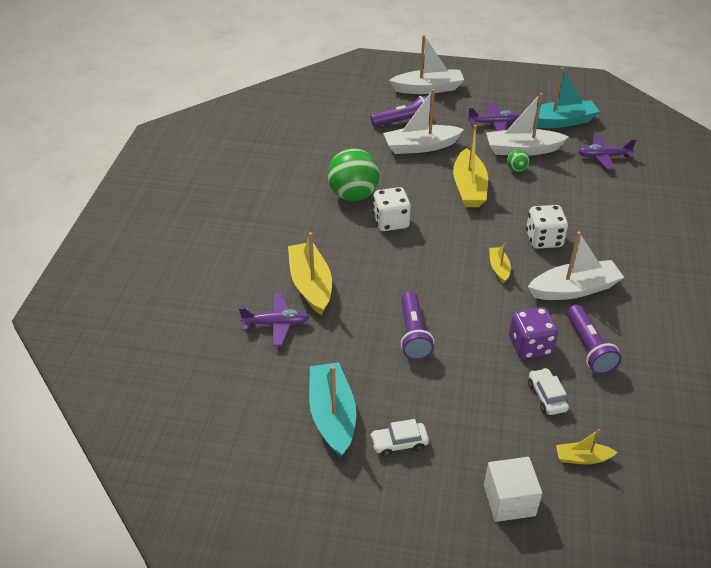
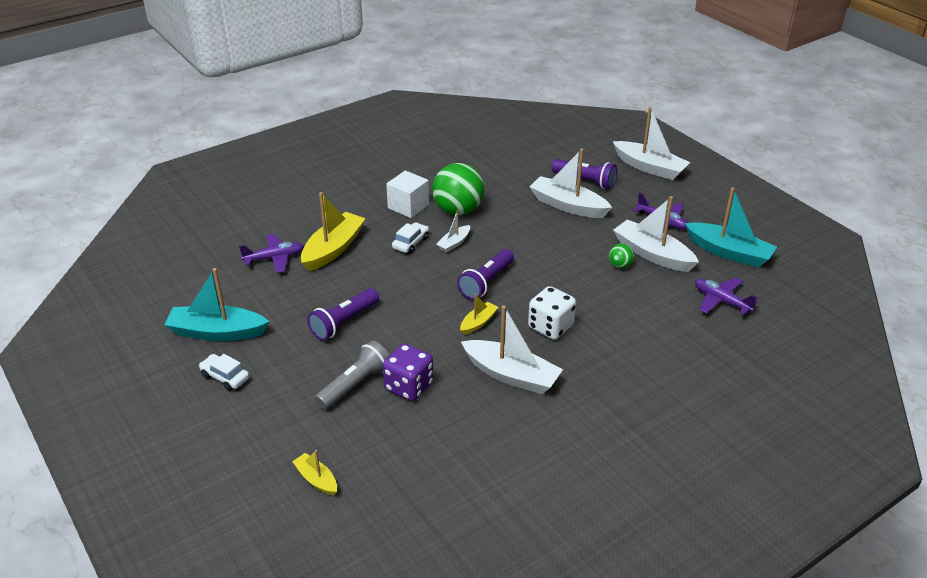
camera: 45 degrees right, 5 degrees down
purple plane [239,293,309,346] -> purple plane turned 60 degrees counterclockwise [239,233,304,273]
turquoise boat [309,362,356,457] -> turquoise boat turned 120 degrees counterclockwise [164,268,270,341]
white dice [373,187,411,231] -> white boat [436,210,470,252]
yellow boat [453,125,488,207] -> none
white cube [484,457,542,522] -> white cube moved to [386,171,429,218]
white car [528,368,569,415] -> white car moved to [392,222,429,254]
purple flashlight [567,305,622,375] -> purple flashlight moved to [457,249,514,300]
none -> grey flashlight [315,341,390,410]

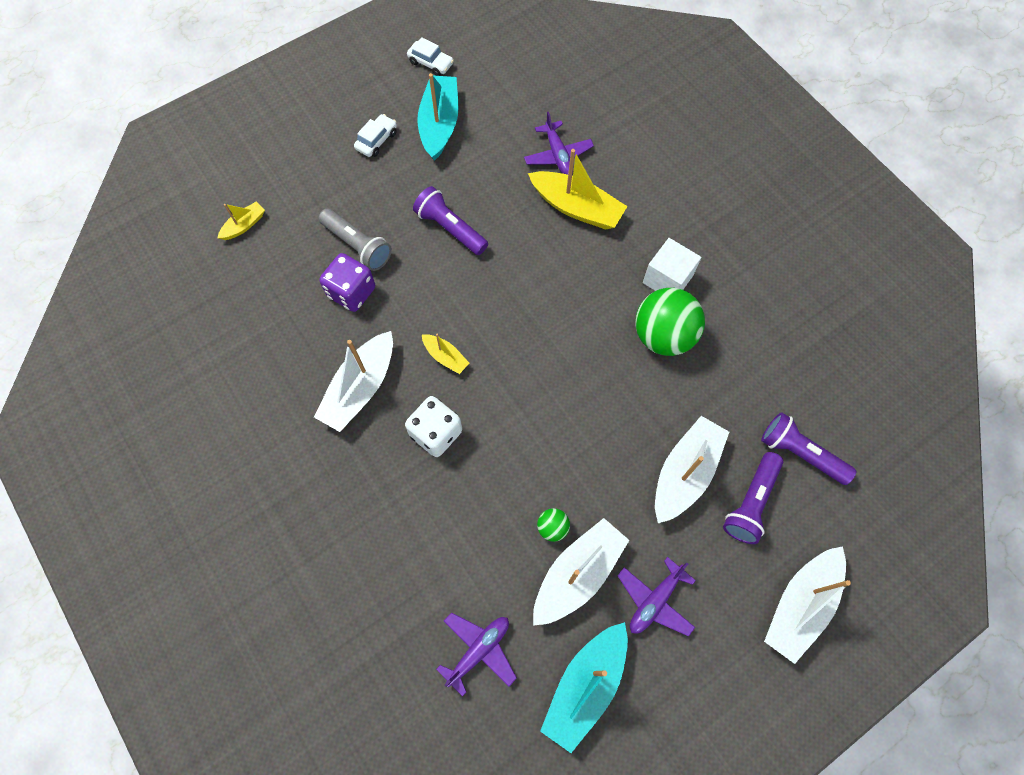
camera: 90 degrees right, 30 degrees up
white car [392,222,429,254] -> white car moved to [407,37,454,76]
white boat [436,210,470,252] -> none
purple flashlight [457,249,514,300] -> purple flashlight moved to [761,412,856,485]

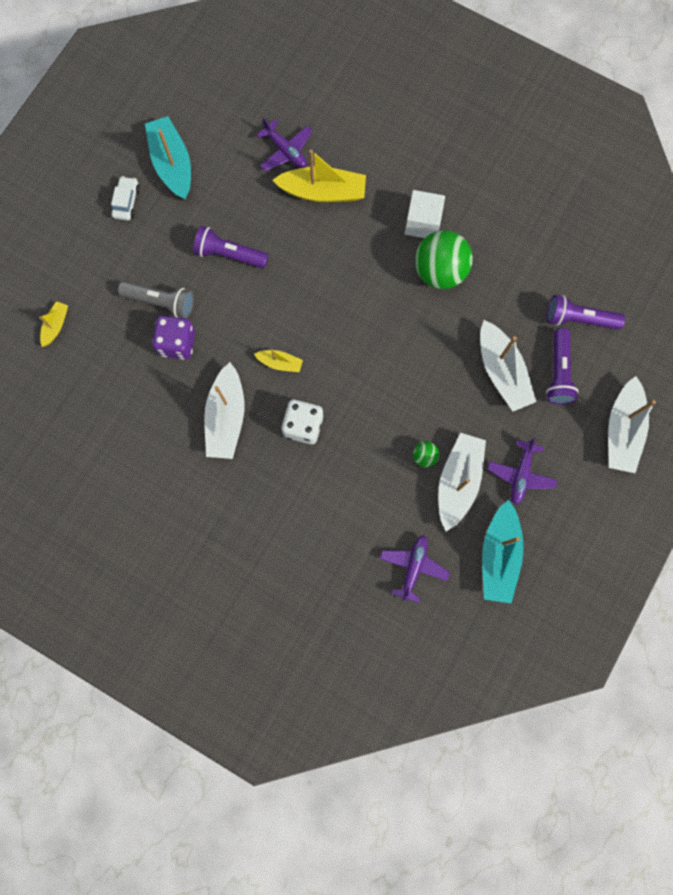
camera: 25 degrees left, 10 degrees up
white car [407,37,454,76] -> none
white boat [655,416,729,523] -> white boat turned 150 degrees clockwise [480,320,536,412]

